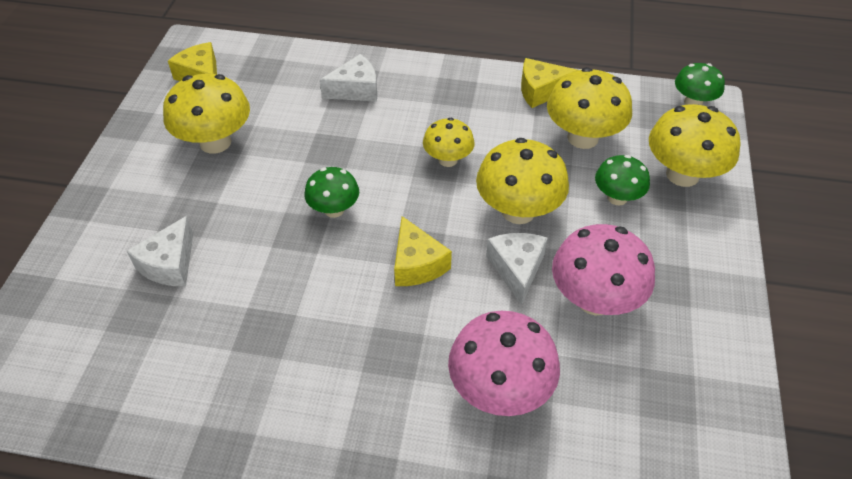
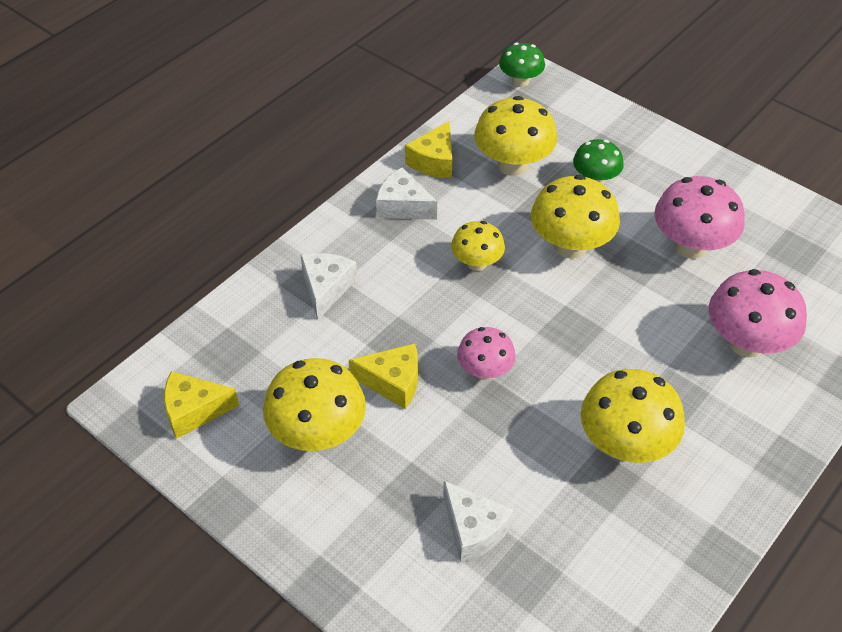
camera: 60 degrees left, 0 degrees up
green mushroom [304,167,359,218] -> pink mushroom [457,327,516,380]
yellow cheese [394,216,452,286] -> yellow cheese moved to [349,343,418,409]
white cheese [486,233,548,305] -> white cheese moved to [376,167,437,220]
yellow mushroom [649,104,741,187] -> yellow mushroom moved to [581,369,685,463]

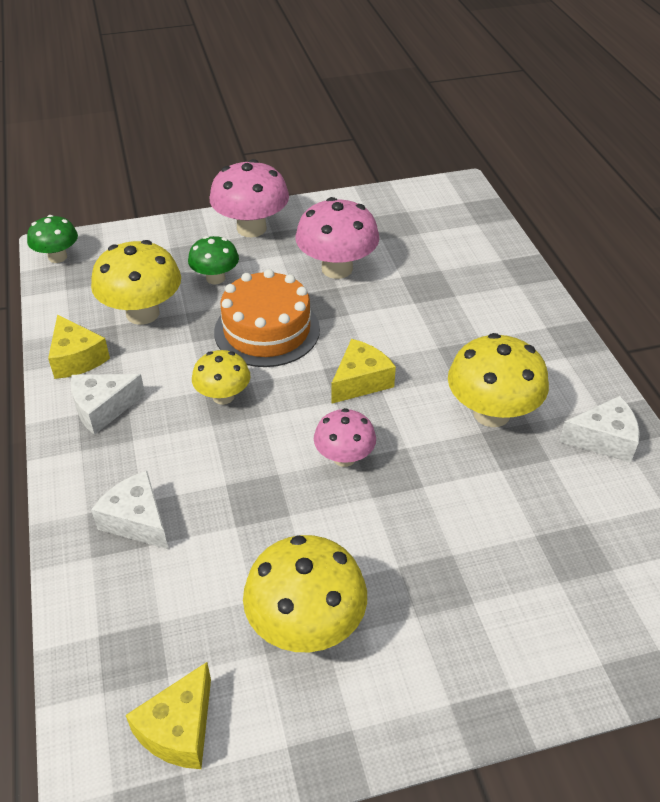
camera: 55 degrees left, 5 degrees down
yellow cheese [349,343,418,409] -> yellow cheese moved to [331,339,396,404]
white cheese [443,481,514,563] -> white cheese moved to [559,396,640,463]
yellow mushroom [531,175,620,258] -> orange cake [214,269,320,367]
pink mushroom [709,269,807,357] -> pink mushroom moved to [209,159,289,237]

